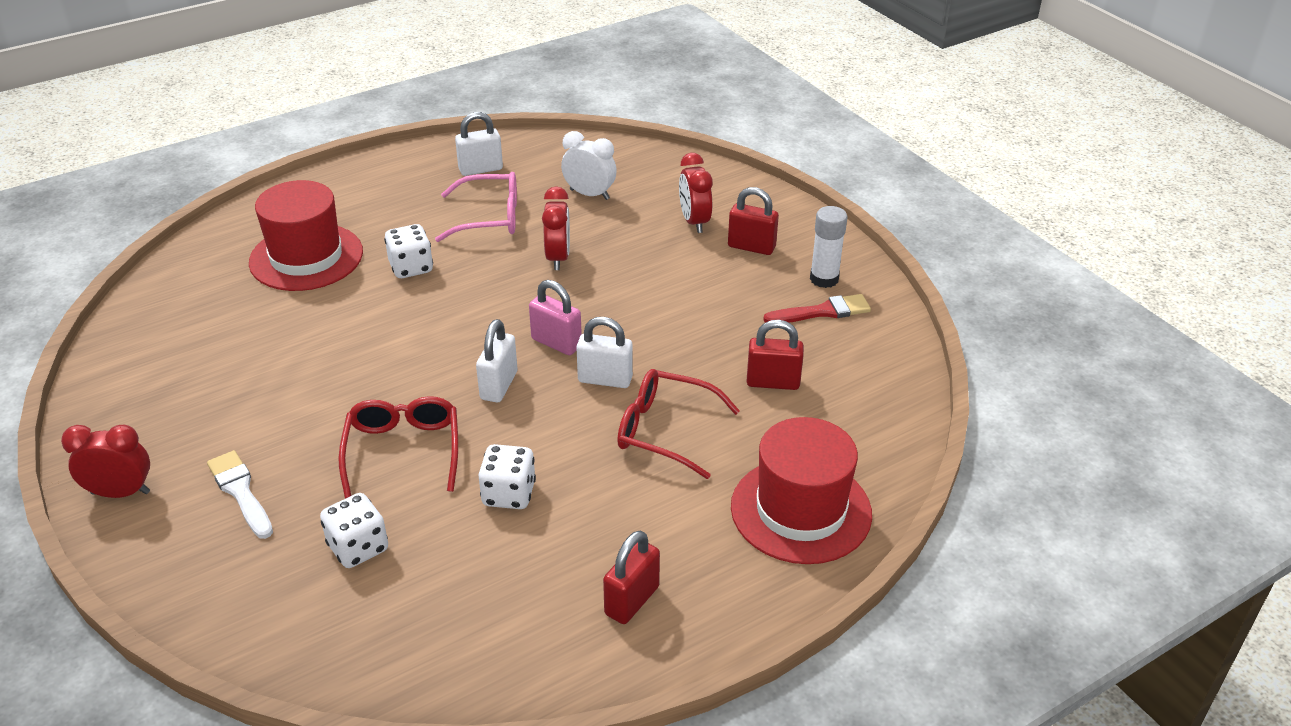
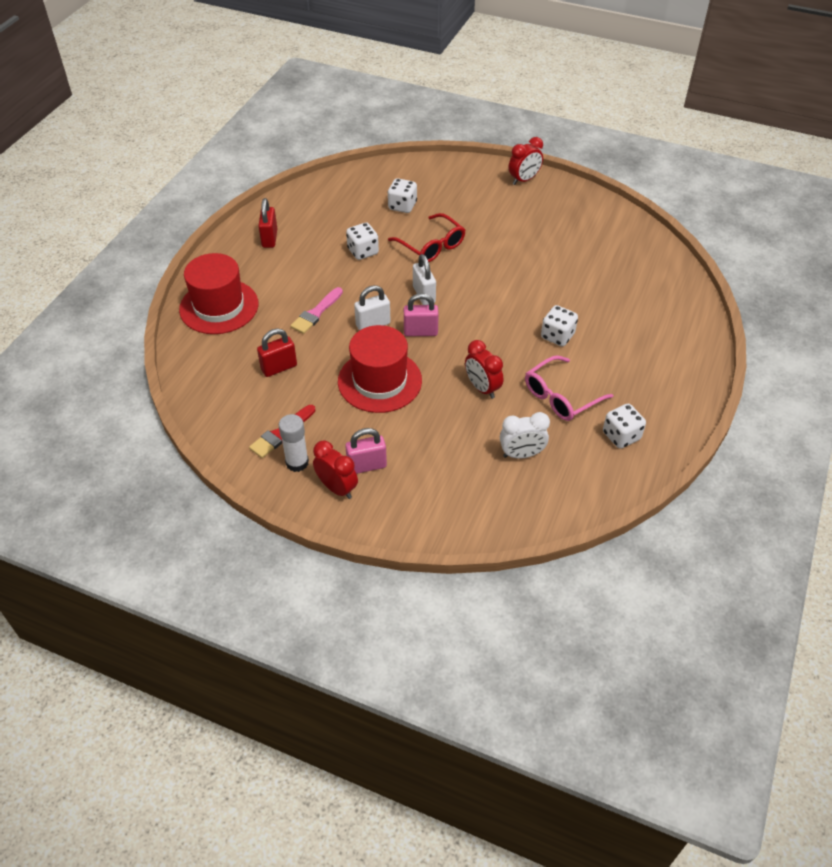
camera: 145 degrees right, 10 degrees up
white brush [207,450,273,539] -> none
red hat [249,180,363,291] -> red hat moved to [338,325,422,413]
white padlock [455,112,503,176] -> white dice [603,404,646,449]
red glasses [617,369,740,479] -> pink brush [290,287,343,334]
red clock [679,153,713,233] -> red clock moved to [313,441,358,499]
red padlock [728,187,779,255] -> pink padlock [345,428,387,474]

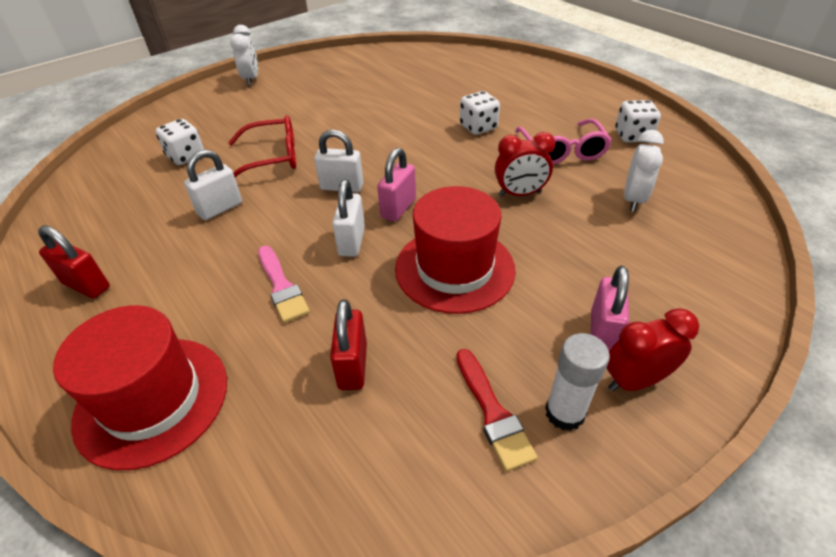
camera: 60 degrees left, 5 degrees down
white dice [346,223,379,260] -> white padlock [184,150,242,220]
red clock [509,137,543,185] -> white clock [230,25,258,86]

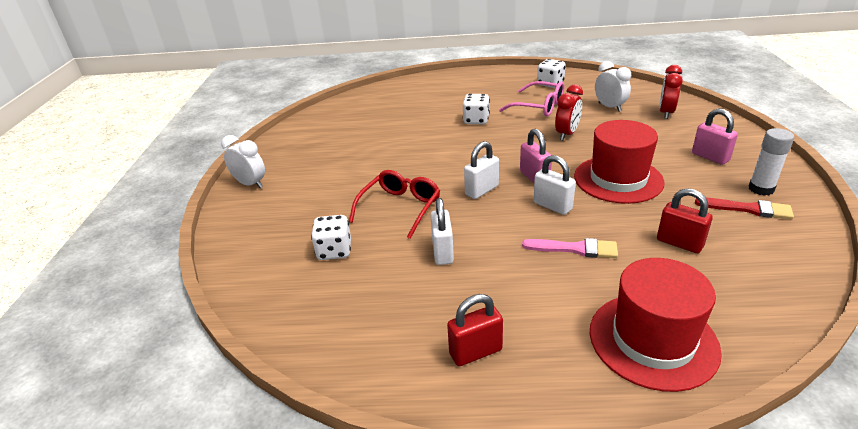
camera: 50 degrees left, 10 degrees down
red clock [607,308,699,391] -> red clock moved to [659,65,683,119]

